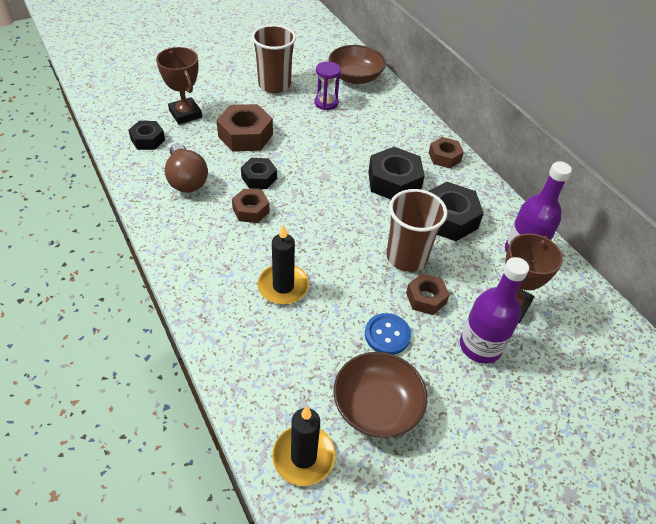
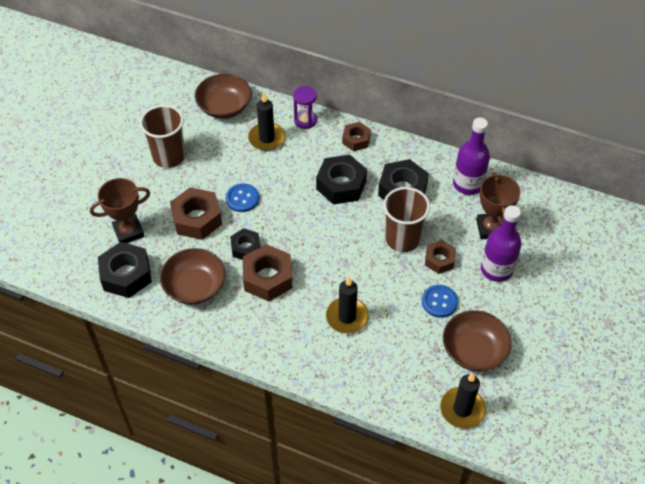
camera: 35 degrees left, 5 degrees up
black nut [128,121,165,150] -> black nut [98,242,152,298], size x1.64
brown trophy [156,47,202,124] -> brown trophy turned 45 degrees counterclockwise [90,178,150,243]
brown light bulb [165,143,208,193] -> brown bowl [160,248,225,305]
brown nut [232,189,270,223] -> brown nut [243,244,292,301], size x1.64
purple hourglass [314,61,341,110] -> purple hourglass moved to [293,86,317,129]
none -> blue button [226,183,259,212]
none -> black candle [248,93,286,151]

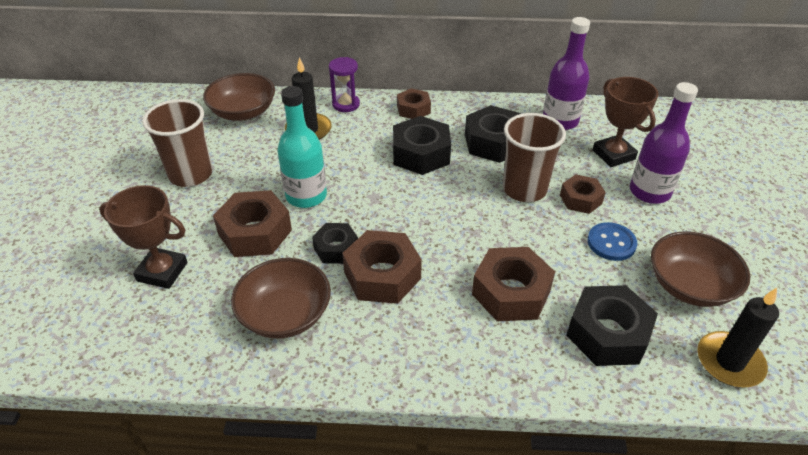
camera: 20 degrees left, 10 degrees down
brown trophy [90,178,150,243] -> brown trophy turned 60 degrees clockwise [99,185,188,289]
black nut [98,242,152,298] -> black nut moved to [566,285,658,366]
blue button [226,183,259,212] -> turquoise bottle [277,86,327,208]
black candle [326,277,369,334] -> brown nut [472,247,555,321]

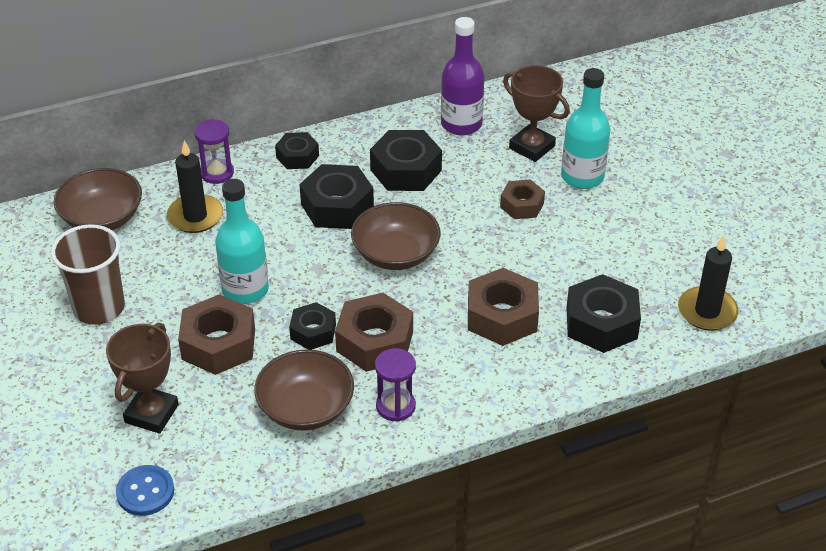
camera: 25 degrees left, 0 degrees up
brown trophy [99,185,188,289] -> brown trophy turned 60 degrees counterclockwise [106,323,179,434]
brown nut [397,88,431,119] -> black nut [275,132,319,169]
brown cup [503,113,566,202] -> none
blue button [587,222,637,261] -> blue button moved to [116,465,174,516]
purple bottle [630,82,698,204] -> turquoise bottle [561,68,610,189]
brown bowl [651,231,750,307] -> brown bowl moved to [351,202,441,270]
none -> purple hourglass [375,348,416,422]

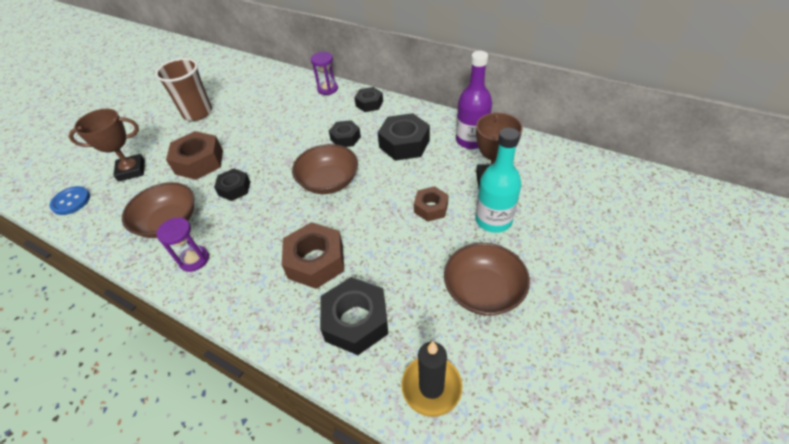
camera: 55 degrees right, 5 degrees up
brown bowl [54,168,142,230] -> brown bowl moved to [444,243,530,316]
black candle [167,140,223,233] -> none
turquoise bottle [215,179,269,304] -> none
black nut [299,164,374,229] -> black nut [329,120,361,147], size x0.61
brown nut [335,293,413,372] -> none

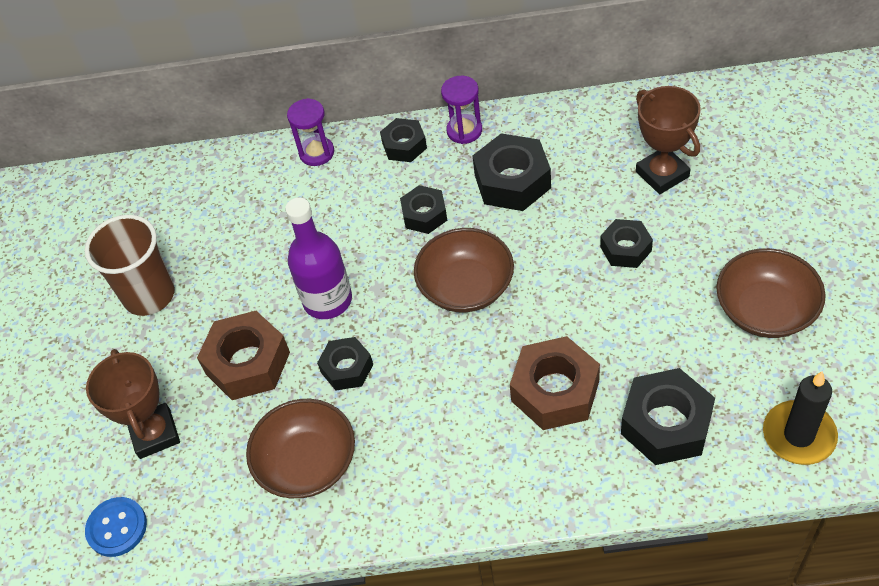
camera: 30 degrees left, 5 degrees up
brown trophy [69,109,145,182] -> brown trophy turned 60 degrees counterclockwise [86,349,180,459]
purple hourglass [156,217,209,272] -> purple hourglass moved to [441,76,482,144]
brown nut [414,186,449,222] -> black nut [600,219,653,268]
purple bottle [456,51,492,149] -> purple bottle moved to [285,198,352,319]
turquoise bottle [475,128,521,233] -> none

